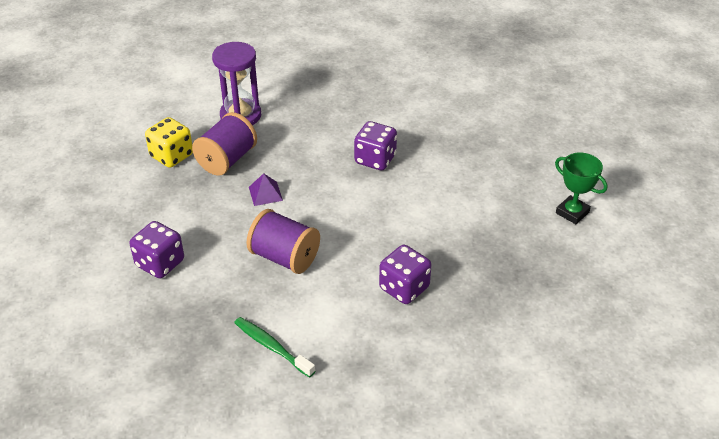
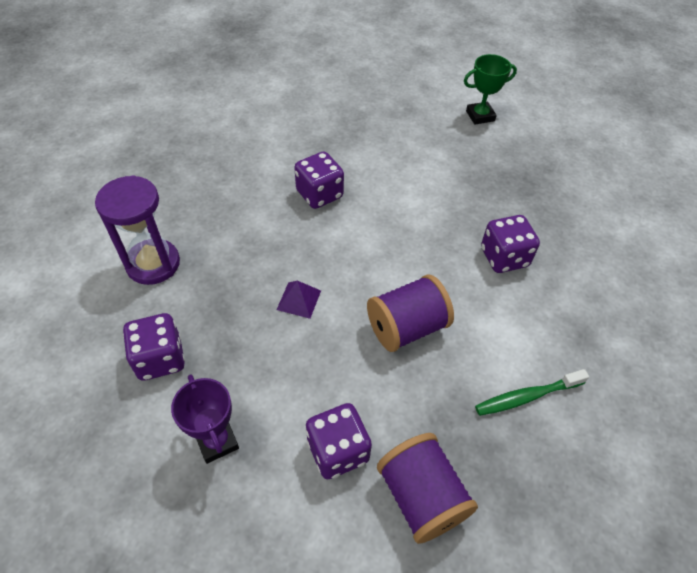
camera: 60 degrees left, 10 degrees up
yellow dice [145,117,193,168] -> purple dice [123,313,185,381]
purple spool [192,112,257,176] -> purple spool moved to [377,433,478,544]
none -> purple trophy [171,374,239,464]

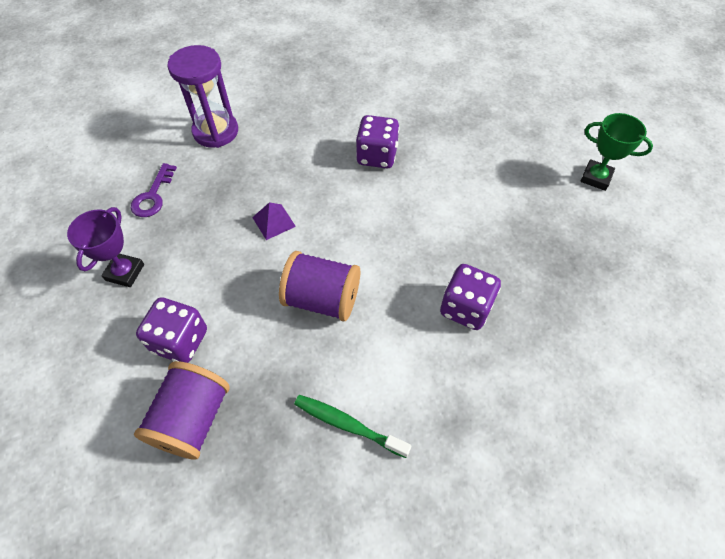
camera: 45 degrees right, 5 degrees up
purple dice [123,313,185,381] -> purple key [131,163,177,217]

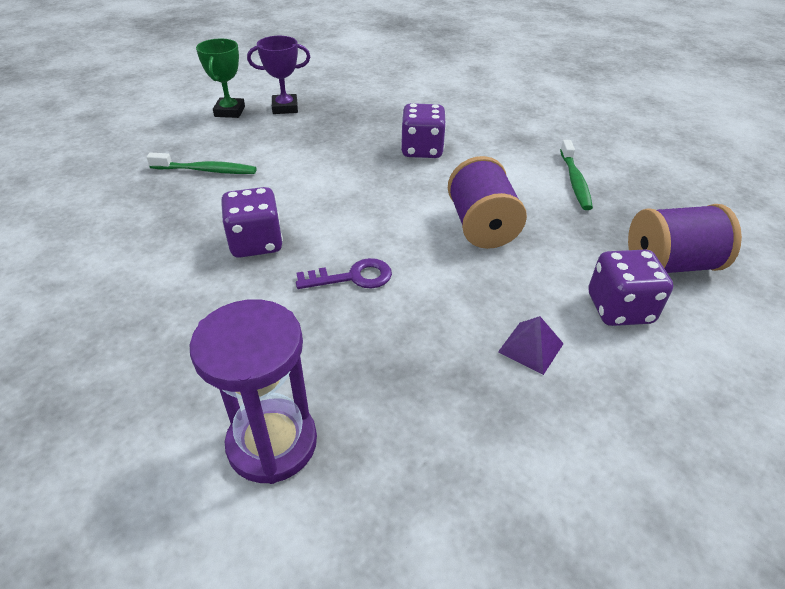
camera: 115 degrees left, 15 degrees down
purple trophy [67,207,144,287] -> purple trophy moved to [247,36,310,114]
purple key [131,163,177,217] -> purple key moved to [296,258,392,289]
purple pyramid [252,202,296,240] -> purple pyramid moved to [498,316,564,375]
none -> green toothbrush [147,152,257,174]

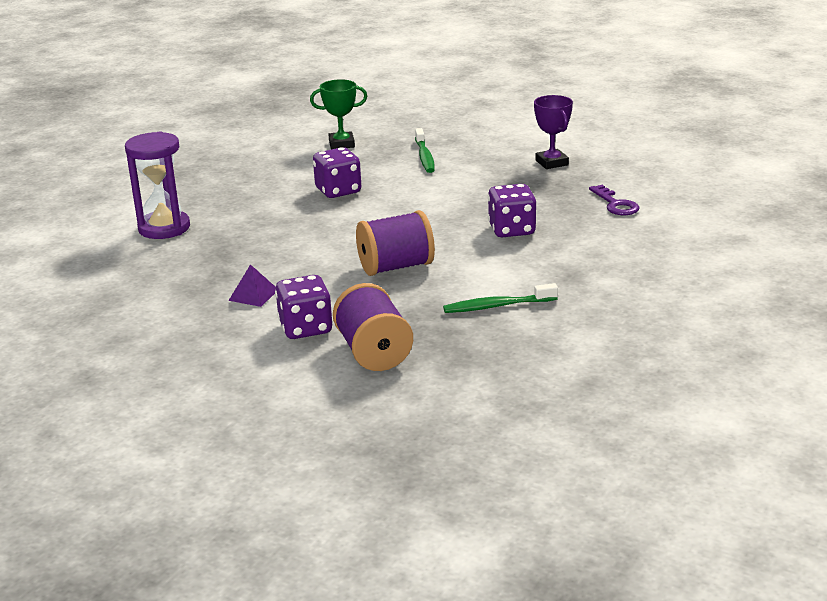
camera: 80 degrees right, 15 degrees down
green trophy [196,39,245,118] -> green trophy moved to [310,79,368,149]
purple key [296,258,392,289] -> purple key moved to [589,185,639,215]

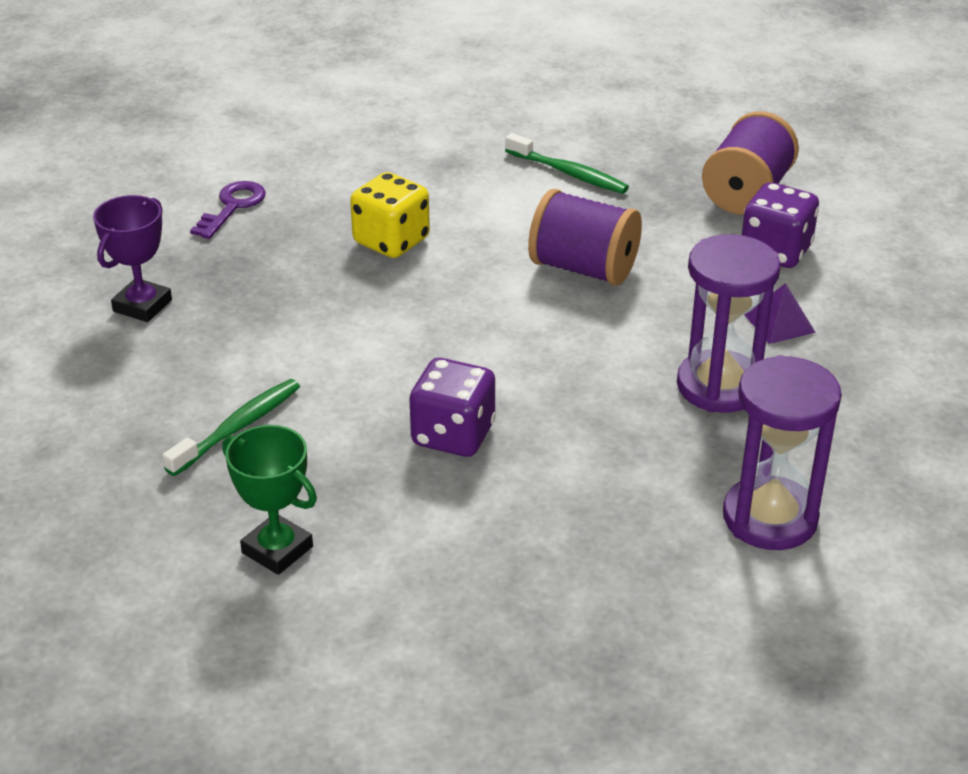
camera: 135 degrees left, 10 degrees up
purple dice [488,184,536,237] -> yellow dice [350,172,430,258]
none -> purple hourglass [677,234,781,413]

